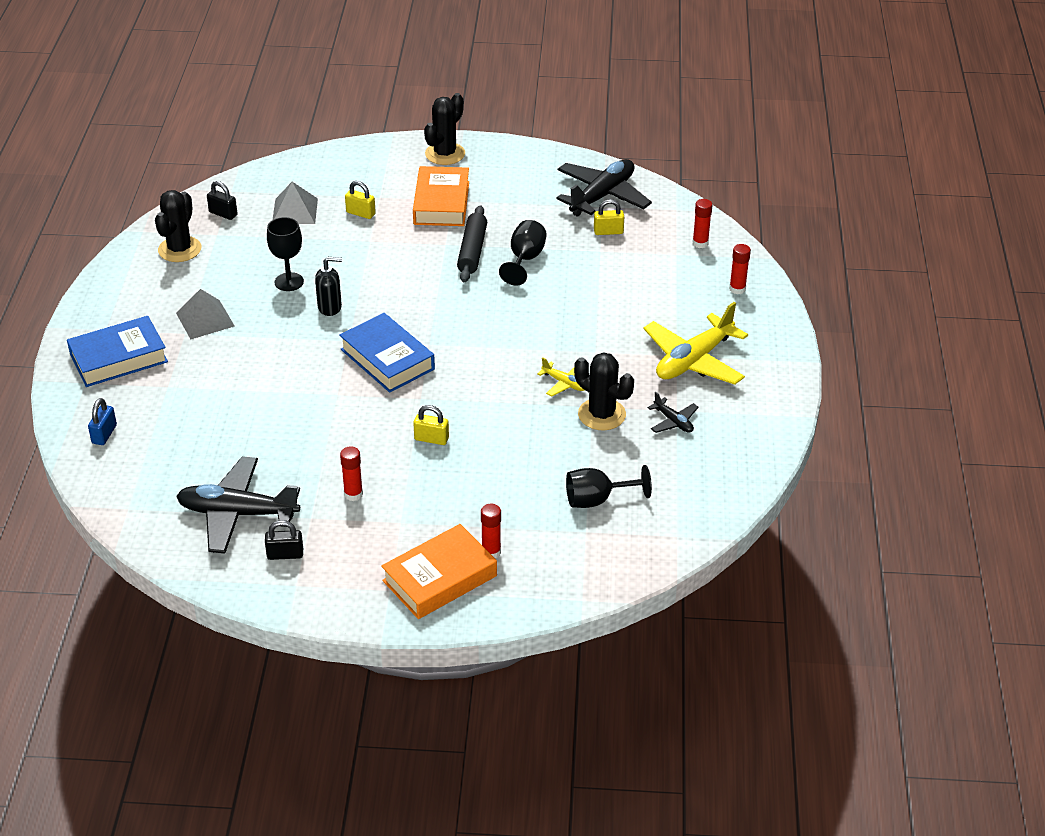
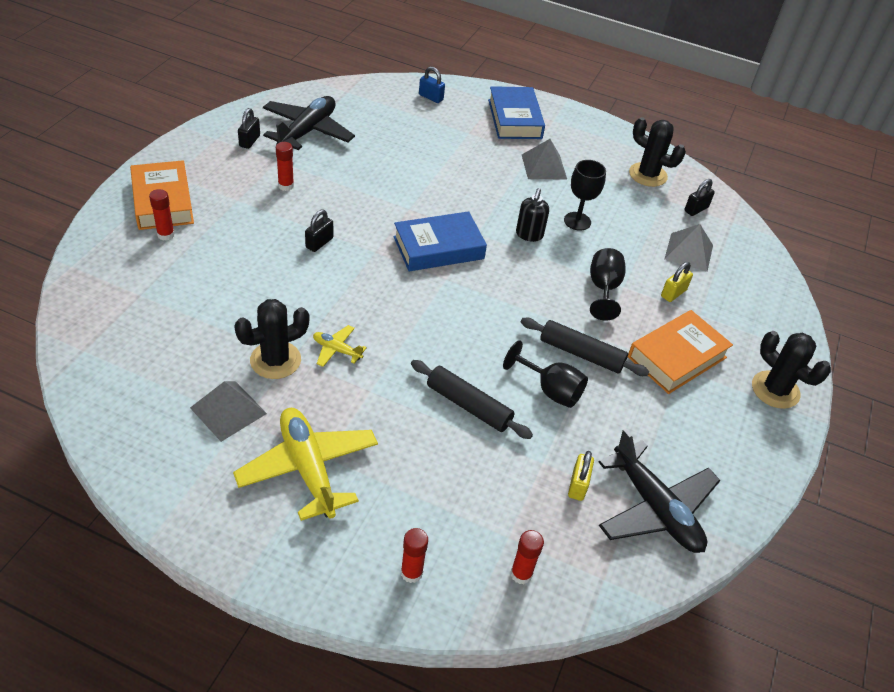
camera: 105 degrees right, 5 degrees up
orange book [413,166,469,226] -> orange book turned 60 degrees counterclockwise [628,310,733,394]
yellow padlock [413,405,449,445] -> black padlock [305,209,333,252]
yellow plane [537,357,584,396] -> yellow plane turned 60 degrees clockwise [313,325,367,367]
black goblet [566,465,652,508] -> black goblet moved to [590,248,626,321]
black plane [648,392,699,433] -> grey pyramid [190,381,267,442]
none -> black rolling pin [411,360,533,439]

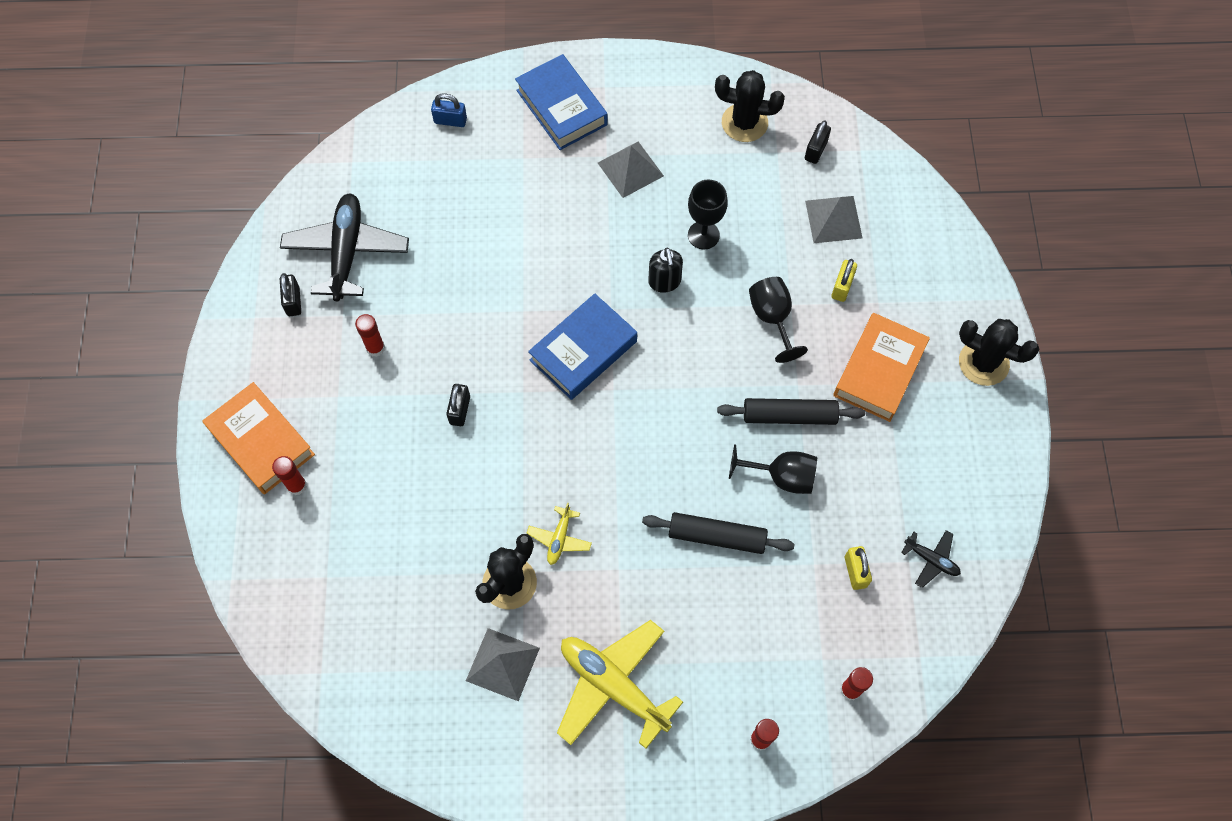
camera: 20 degrees left, 20 degrees up
yellow plane [313,325,367,367] -> yellow plane turned 75 degrees counterclockwise [527,502,592,565]
black plane [599,428,720,553] -> black plane [901,530,961,588], size x0.47

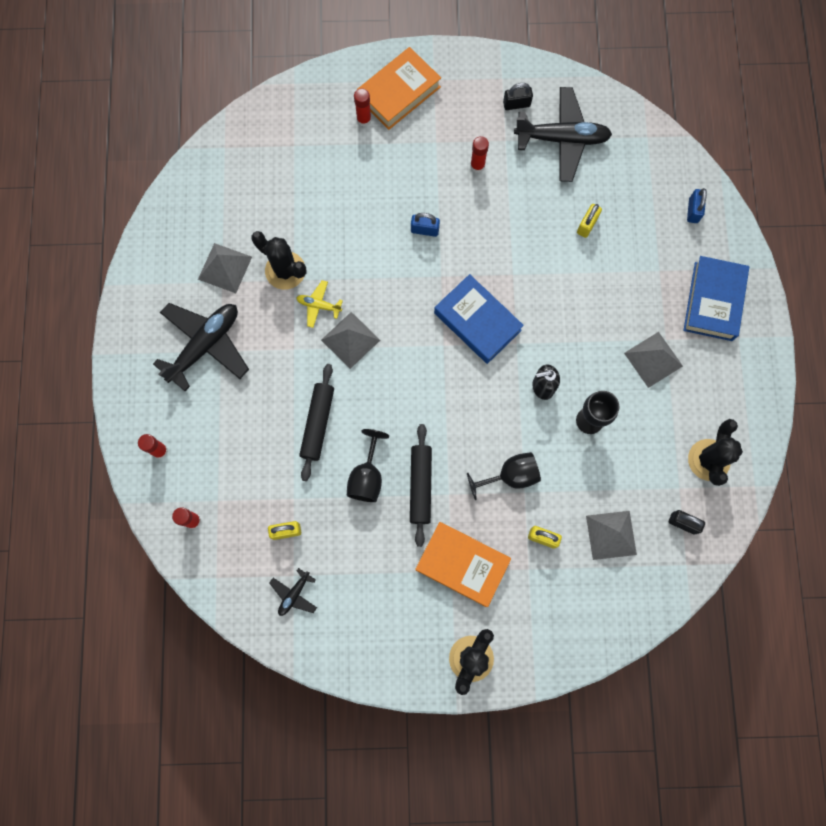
camera: 90 degrees right, 10 degrees up
black padlock [446,384,470,426] -> blue padlock [411,213,440,237]
blue book [515,54,608,150] -> blue book turned 45 degrees counterclockwise [683,256,749,341]
yellow plane [557,620,683,749] -> black plane [153,303,249,391]
none -> grey pyramid [321,312,380,369]
none -> yellow padlock [577,204,602,238]

